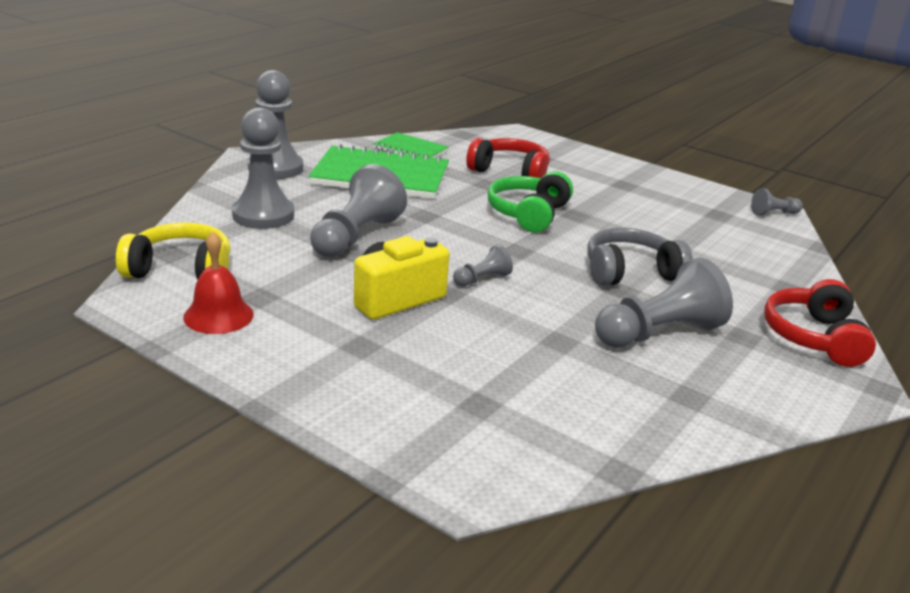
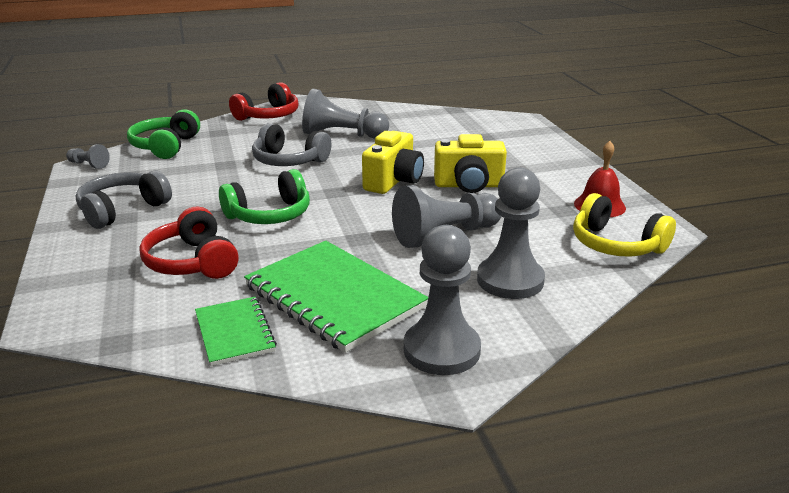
camera: 140 degrees left, 0 degrees up
grey pawn [453,245,513,287] -> yellow camera [362,131,424,194]
none -> grey headphones [76,170,172,229]
none -> green headphones [127,109,200,159]

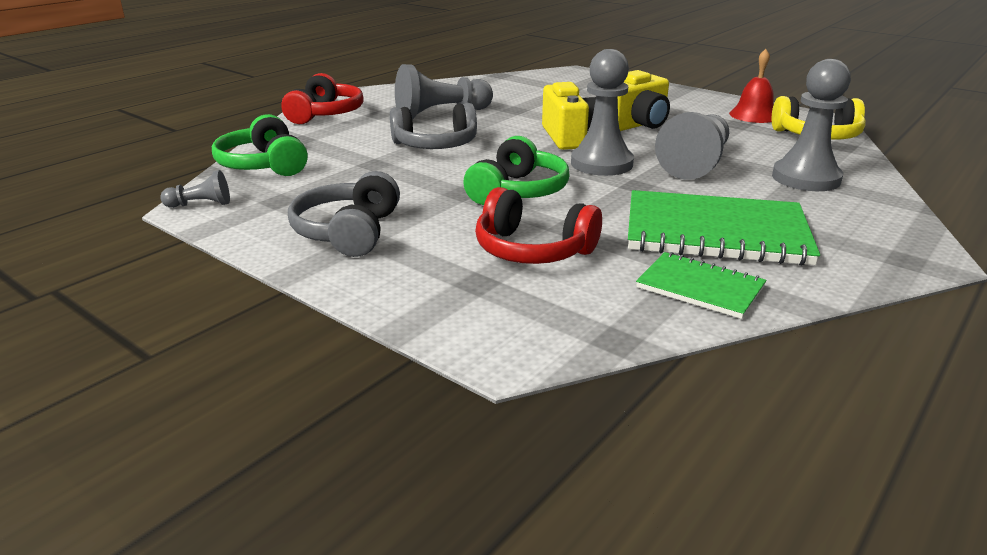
camera: 35 degrees left, 0 degrees up
grey pawn [404,225,481,375] -> grey pawn moved to [571,49,634,176]

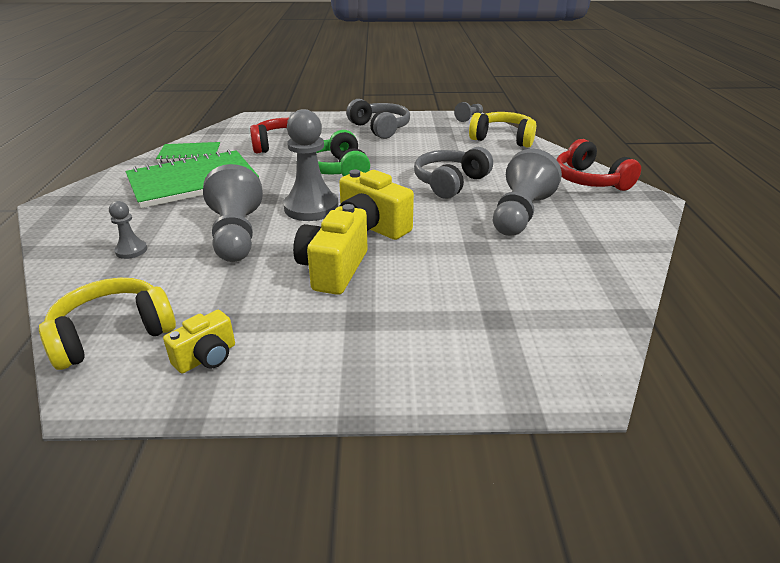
camera: 140 degrees right, 5 degrees up
green headphones [212,114,308,176] -> yellow headphones [469,112,536,148]
red bell [729,49,774,123] -> yellow camera [163,310,235,374]
grey pawn [772,59,851,191] -> grey pawn [109,201,147,259], size x0.48

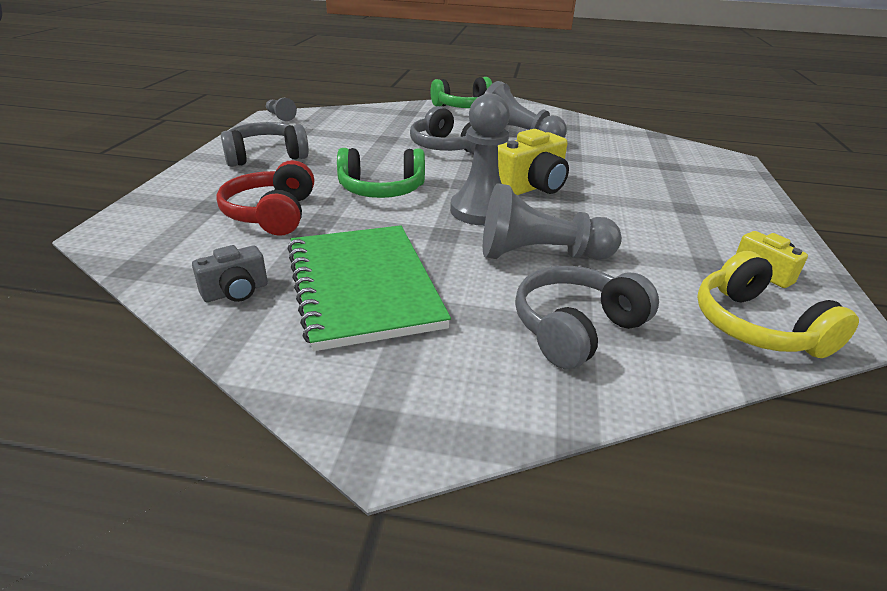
camera: 80 degrees left, 0 degrees up
grey pawn [109,201,147,259] -> grey headphones [515,266,659,369]
green notebook [156,142,221,162] -> grey camera [192,245,268,302]
yellow camera [293,204,367,295] -> none
yellow headphones [469,112,536,148] -> none
red headphones [557,139,641,191] -> green headphones [430,77,492,108]

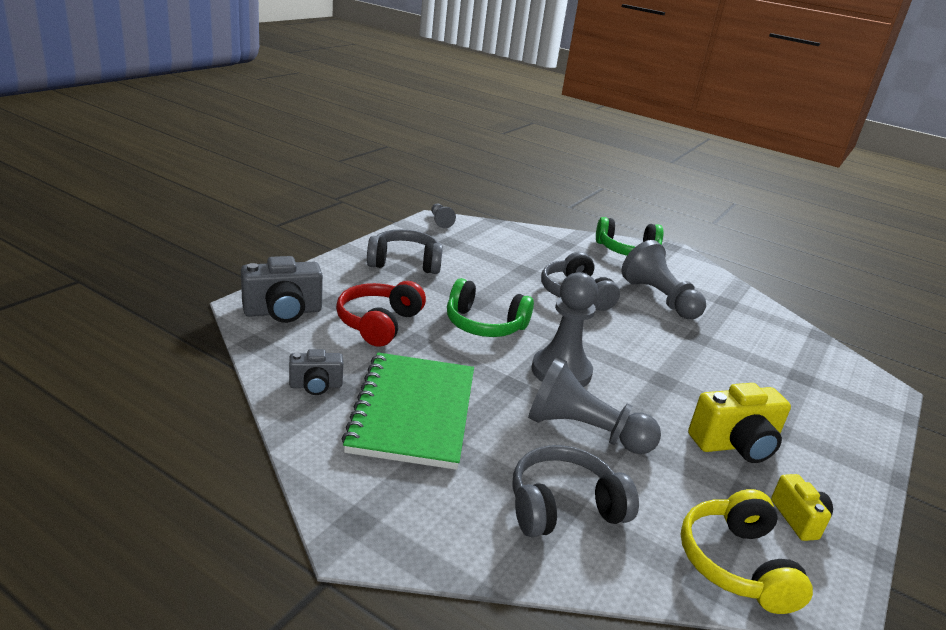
camera: 20 degrees right, 5 degrees down
yellow camera [498,129,569,195] -> yellow camera moved to [688,383,791,463]
none -> grey camera [241,256,323,323]

